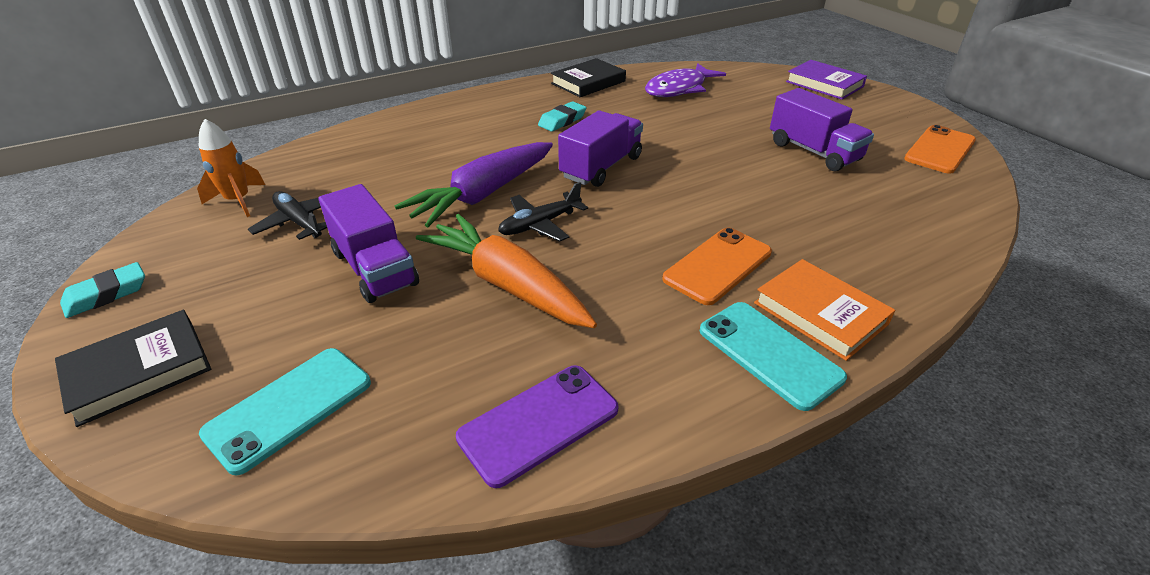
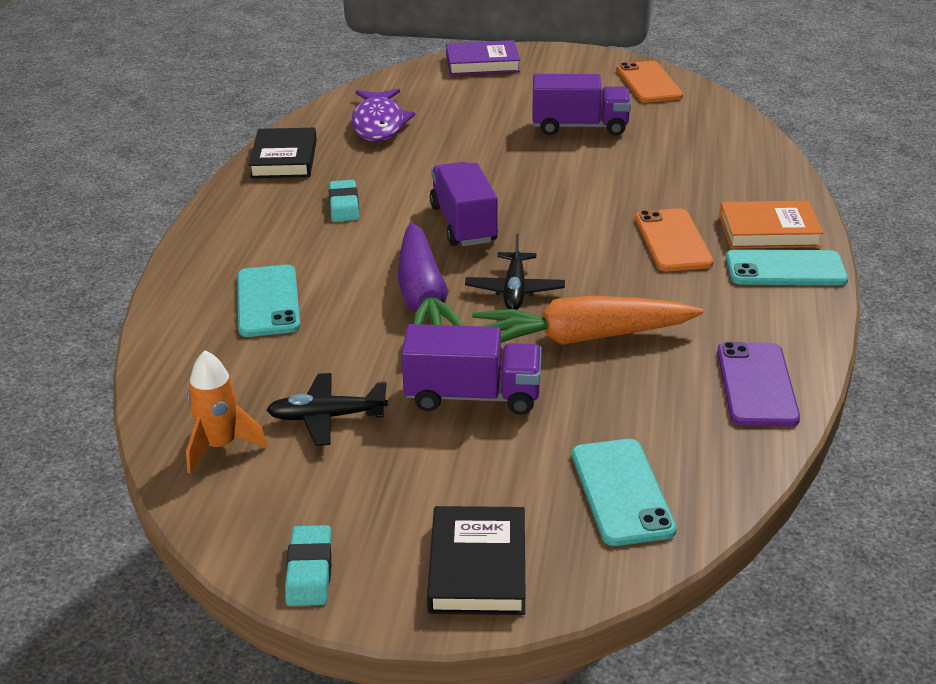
camera: 50 degrees left, 5 degrees down
none -> turquoise phone [237,265,301,337]

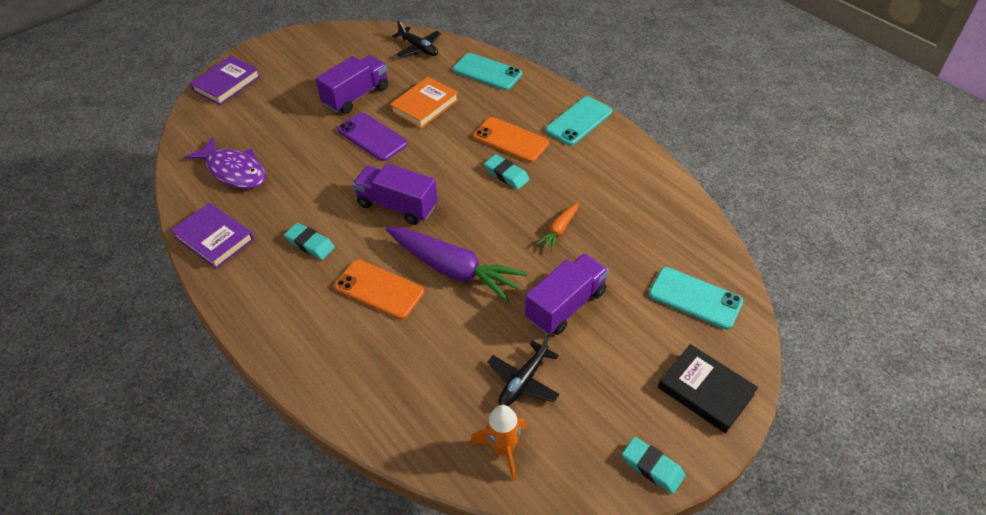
camera: 50 degrees left, 15 degrees up
turquoise phone [237,265,301,337] -> turquoise phone moved to [453,53,522,90]
black book [249,128,317,178] -> purple book [171,203,254,269]
black plane [465,234,565,310] -> black plane moved to [392,20,441,57]
orange carrot [472,296,703,345] -> orange carrot [536,203,579,251], size x0.48
orange phone [617,61,683,103] -> orange phone moved to [334,260,424,320]
purple phone [717,342,800,426] -> purple phone moved to [337,112,408,161]
orange book [719,201,824,249] -> orange book moved to [390,77,459,129]
none -> turquoise eraser [484,154,530,189]

